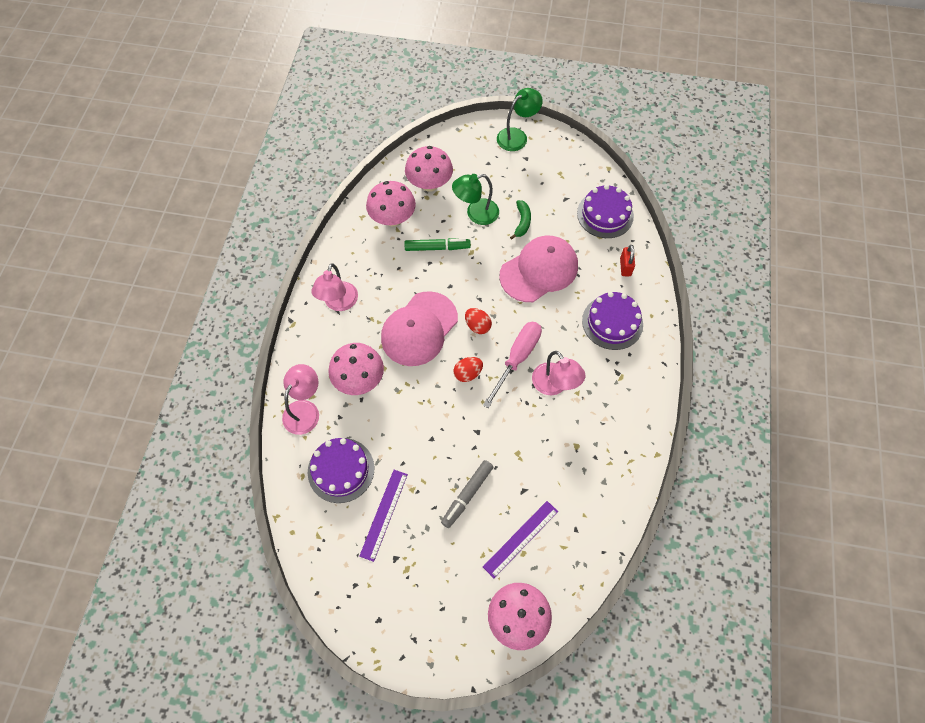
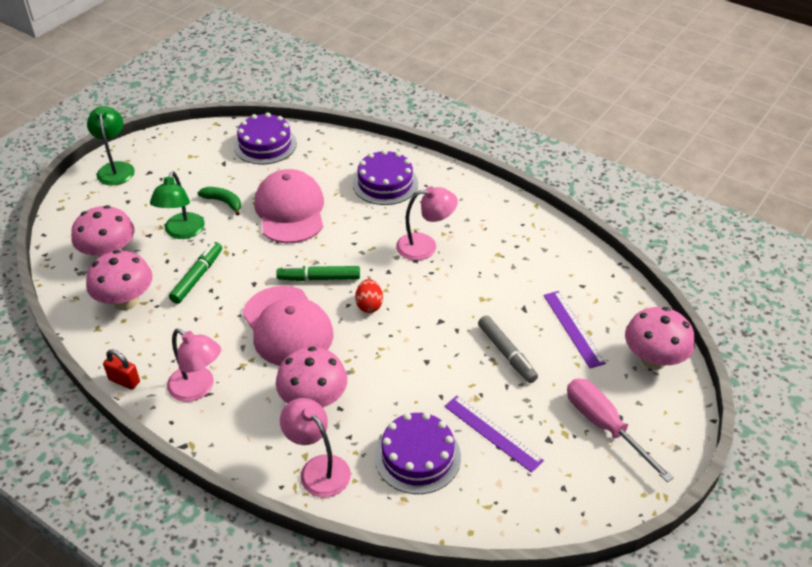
camera: 65 degrees left, 20 degrees down
red egg [465,308,492,334] -> green marker [276,266,360,281]
pink screwdriver [483,322,542,408] -> pink screwdriver moved to [567,378,674,482]
red padlock [620,245,635,276] -> red padlock moved to [103,349,140,390]

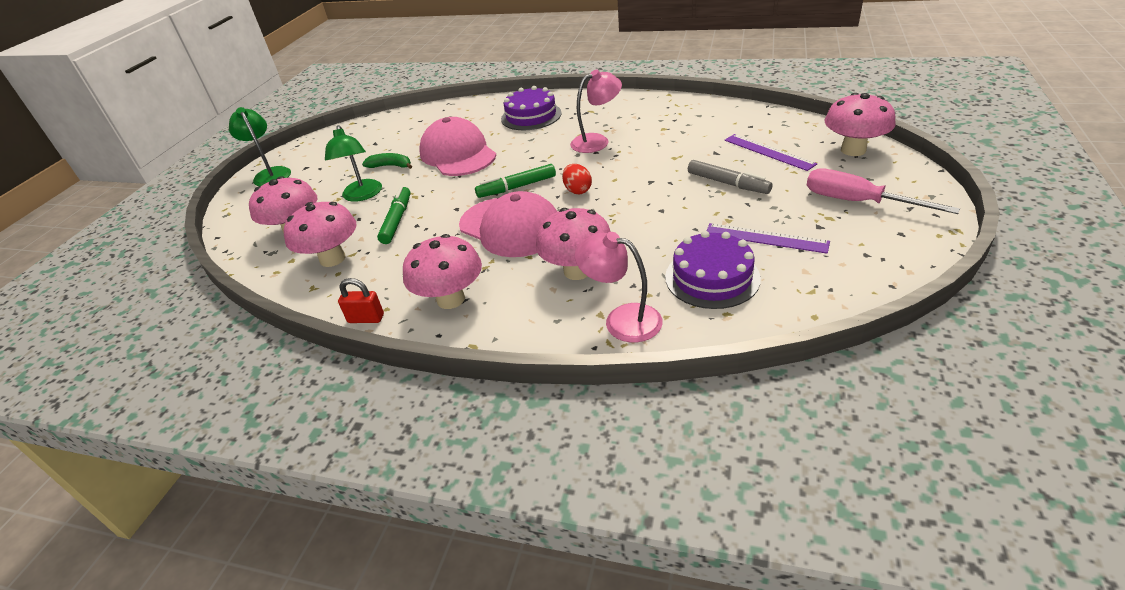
camera: 15 degrees left, 5 degrees down
pink lamp [167,329,221,402] -> pink mushroom [403,234,482,309]
purple cake [234,113,297,164] -> none

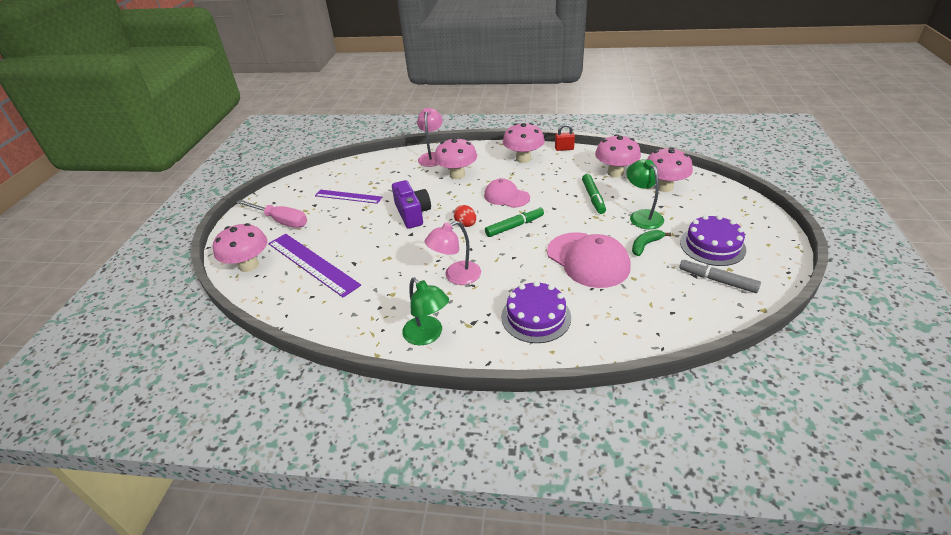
camera: 170 degrees right, 0 degrees up
green lamp [229,107,291,186] -> green lamp moved to [402,277,449,345]
green banana [362,153,412,169] -> green banana turned 135 degrees clockwise [632,230,671,256]
pink cap [459,191,557,257] -> pink cap [484,178,530,208], size x0.63
pink lamp [575,232,663,343] -> pink lamp turned 105 degrees counterclockwise [417,108,443,167]
purple cake [665,231,761,309] -> purple cake moved to [680,215,746,266]
grey marker [688,160,773,194] -> grey marker moved to [679,259,761,293]
purple ruler [725,134,818,171] -> purple ruler [268,234,361,297], size x1.60
none -> purple camera [392,180,431,229]

